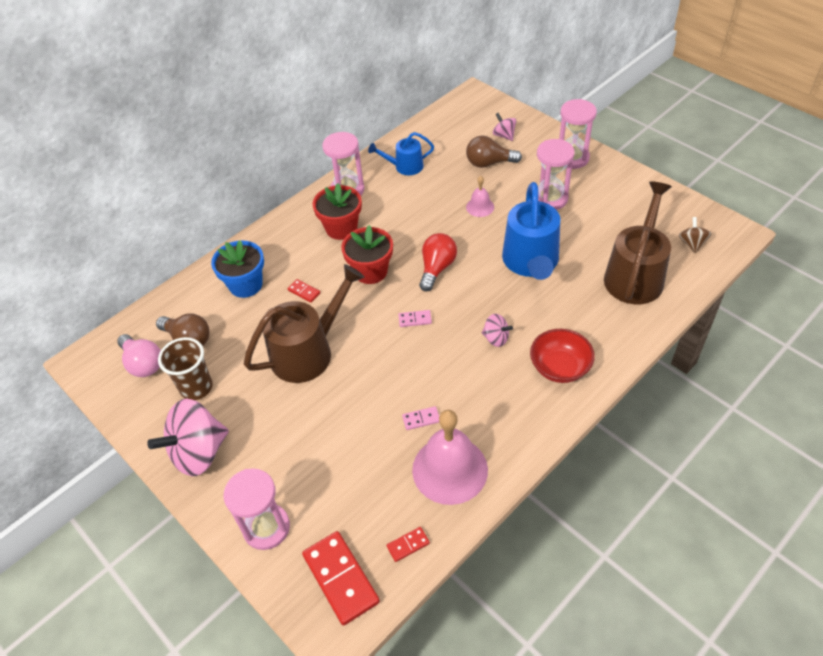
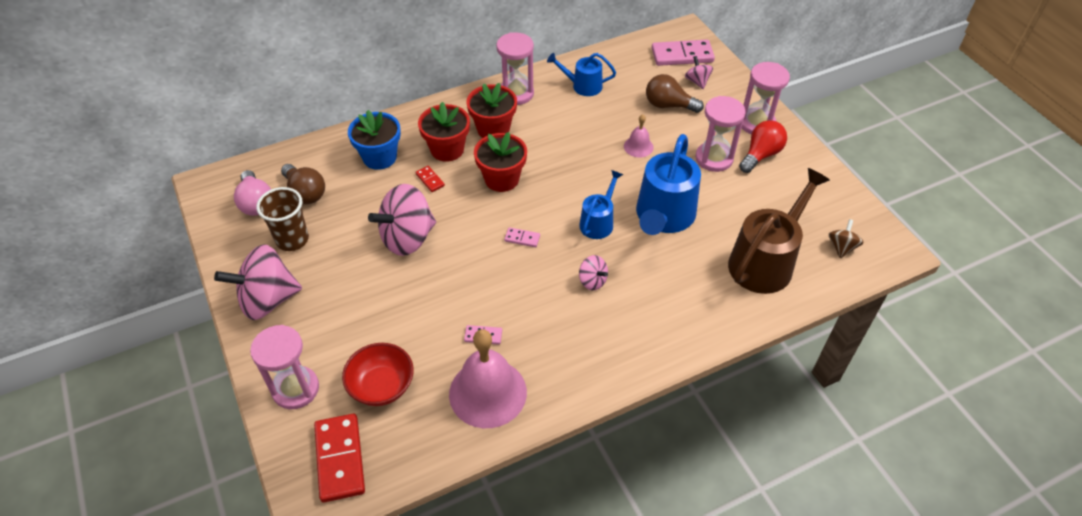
camera: 15 degrees right, 0 degrees up
brown watering can [244,264,364,383] -> pink spinning top [368,184,436,256]
red domino [387,527,430,562] -> none
red light bulb [419,233,457,291] -> red light bulb moved to [739,120,787,173]
red bowl [530,329,595,383] -> red bowl moved to [342,343,414,406]
none -> red flower pot [418,102,470,162]
none -> blue watering can [579,170,623,239]
none -> pink domino [652,40,715,66]

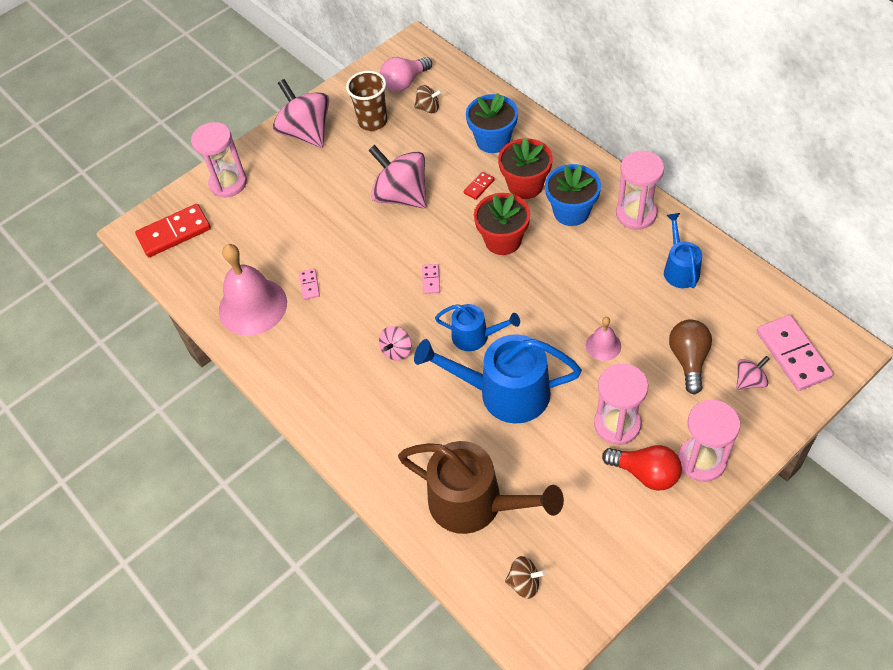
camera: 80 degrees right, 5 degrees up
brown light bulb [281,164,325,204] -> brown spinning top [414,85,442,113]
red bowl [342,343,414,406] -> none
red flower pot [467,83,517,138] -> blue flower pot [545,164,601,226]

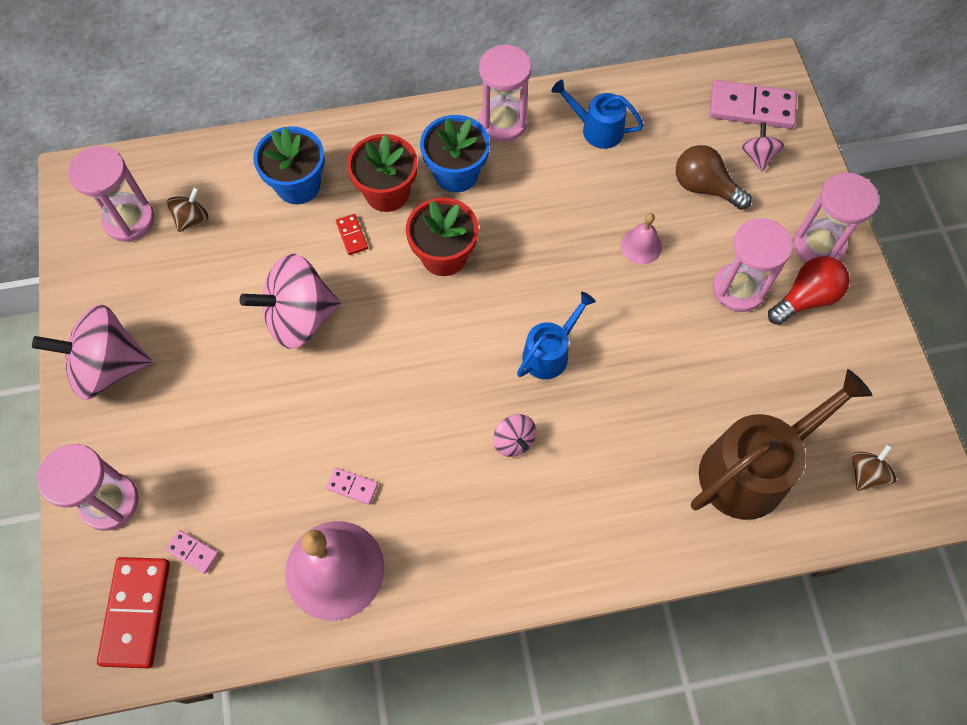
camera: 65 degrees left, 10 degrees up
brown cup [346,71,387,131] -> none
pink light bulb [380,57,432,92] -> pink hourglass [68,146,154,242]
blue watering can [414,334,582,424] -> none
pink domino [422,264,440,294] -> pink domino moved to [165,530,219,574]

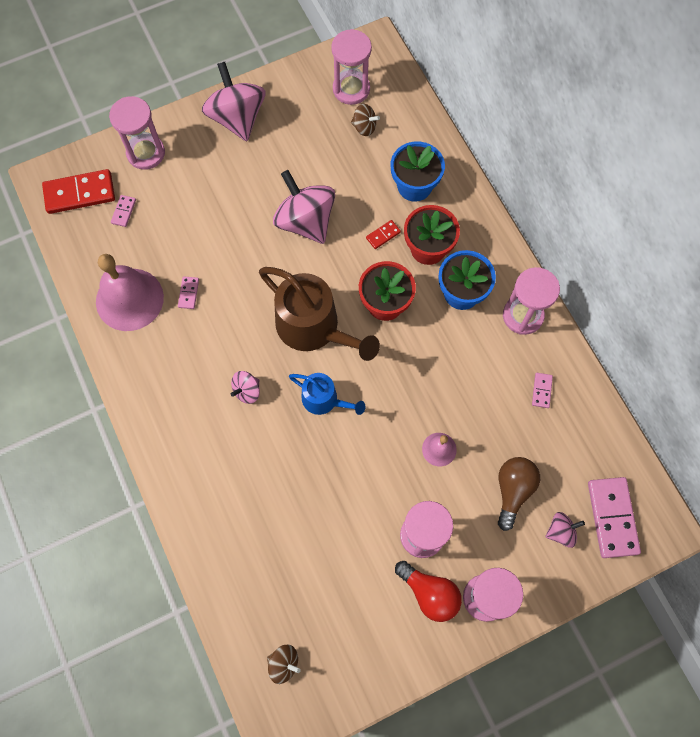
camera: 75 degrees right, 5 degrees up
blue watering can [551,80,644,149] -> pink domino [532,373,553,408]
brown watering can [691,369,873,520] -> brown watering can moved to [259,267,380,361]

